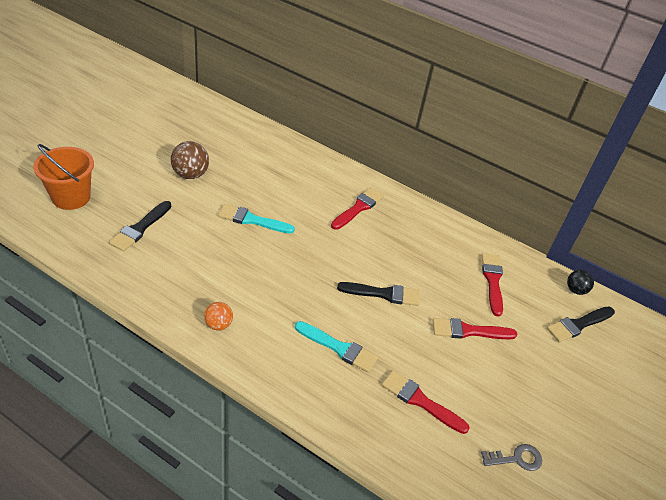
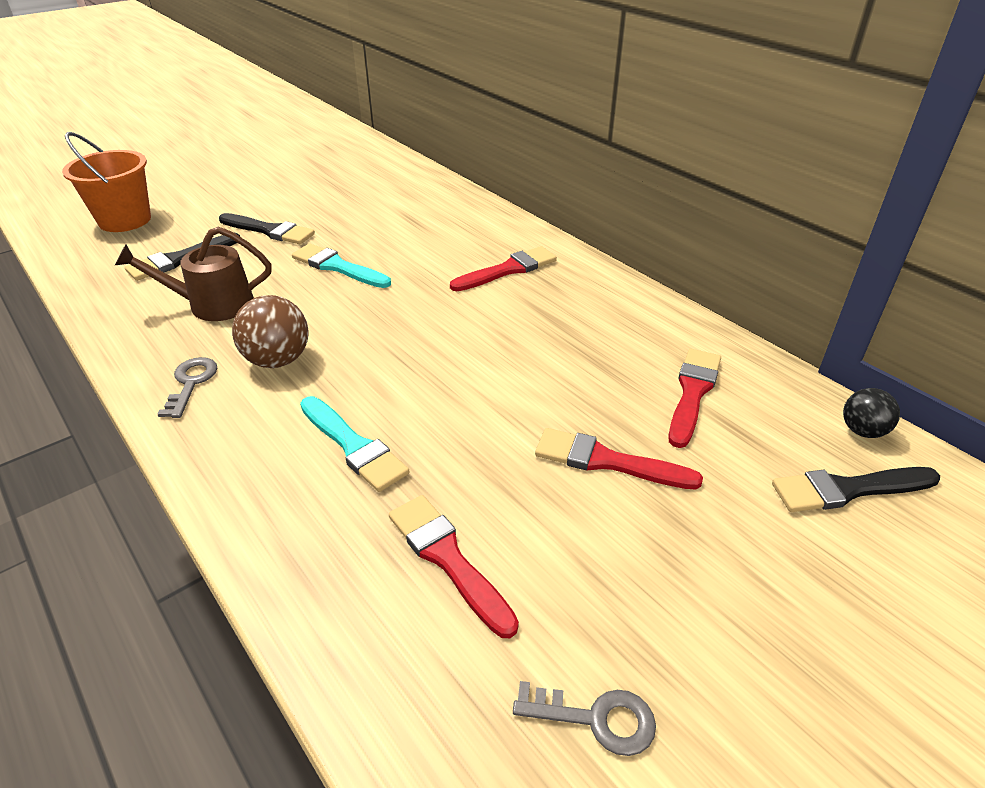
camera: 25 degrees right, 5 degrees down
brown ball [171,141,209,179] -> brown ball moved to [232,295,309,368]
orange ball [204,302,233,330] -> grey key [157,357,217,418]
black brush [337,282,420,306] -> black brush moved to [219,213,315,244]
none -> brown watering can [115,226,272,321]

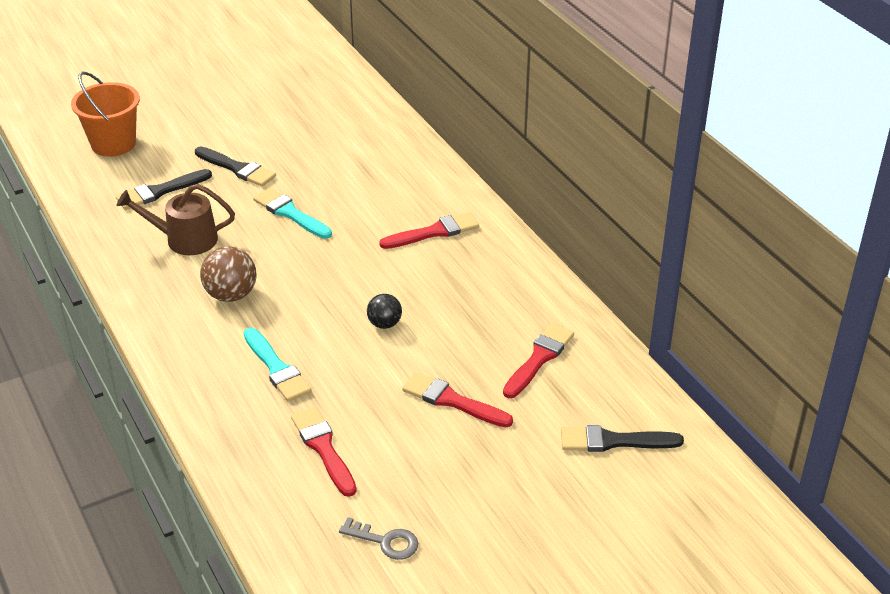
camera: 10 degrees right, 0 degrees up
grey key [157,357,217,418] -> none
black ball [843,388,900,438] -> black ball moved to [367,294,402,329]

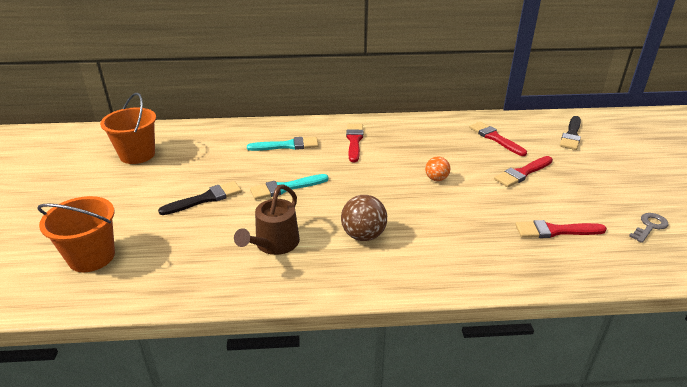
camera: 65 degrees left, 5 degrees down
black brush [116,169,212,210] -> none
turquoise brush [244,328,311,402] -> turquoise brush moved to [247,137,319,151]
black ball [367,294,402,329] -> orange ball [425,156,450,181]
none -> orange bucket [100,93,156,164]

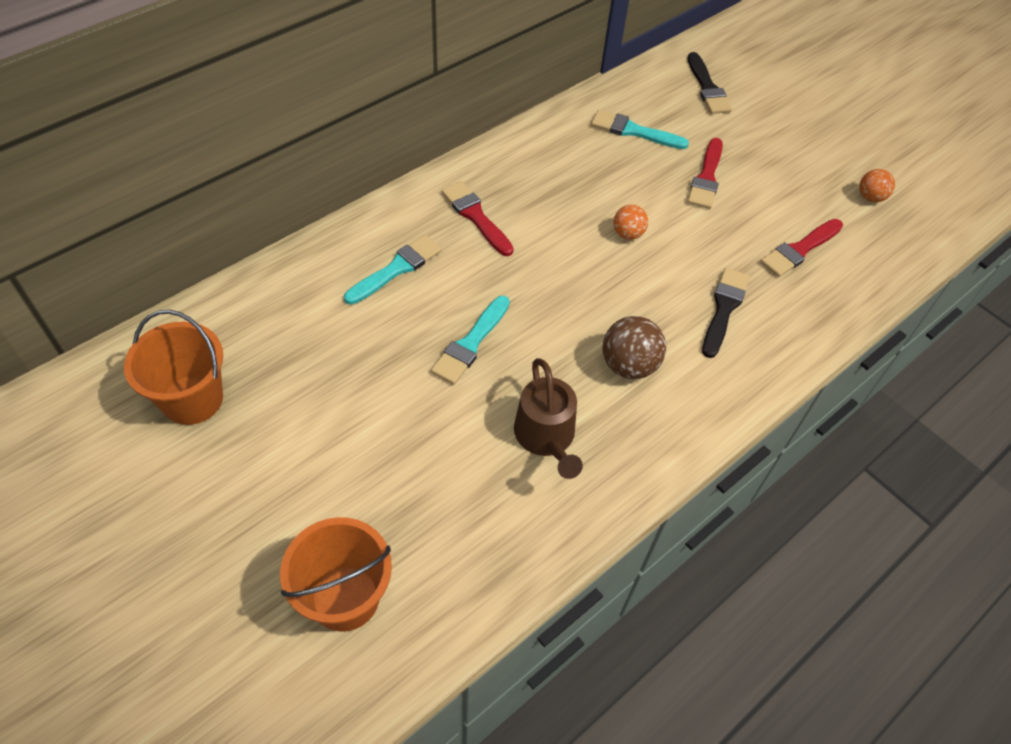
camera: 40 degrees left, 20 degrees up
black brush [158,181,242,215] -> black brush moved to [702,268,750,358]
red brush [469,122,527,156] -> turquoise brush [591,110,689,149]
grey key [629,213,668,243] -> orange ball [859,169,895,202]

